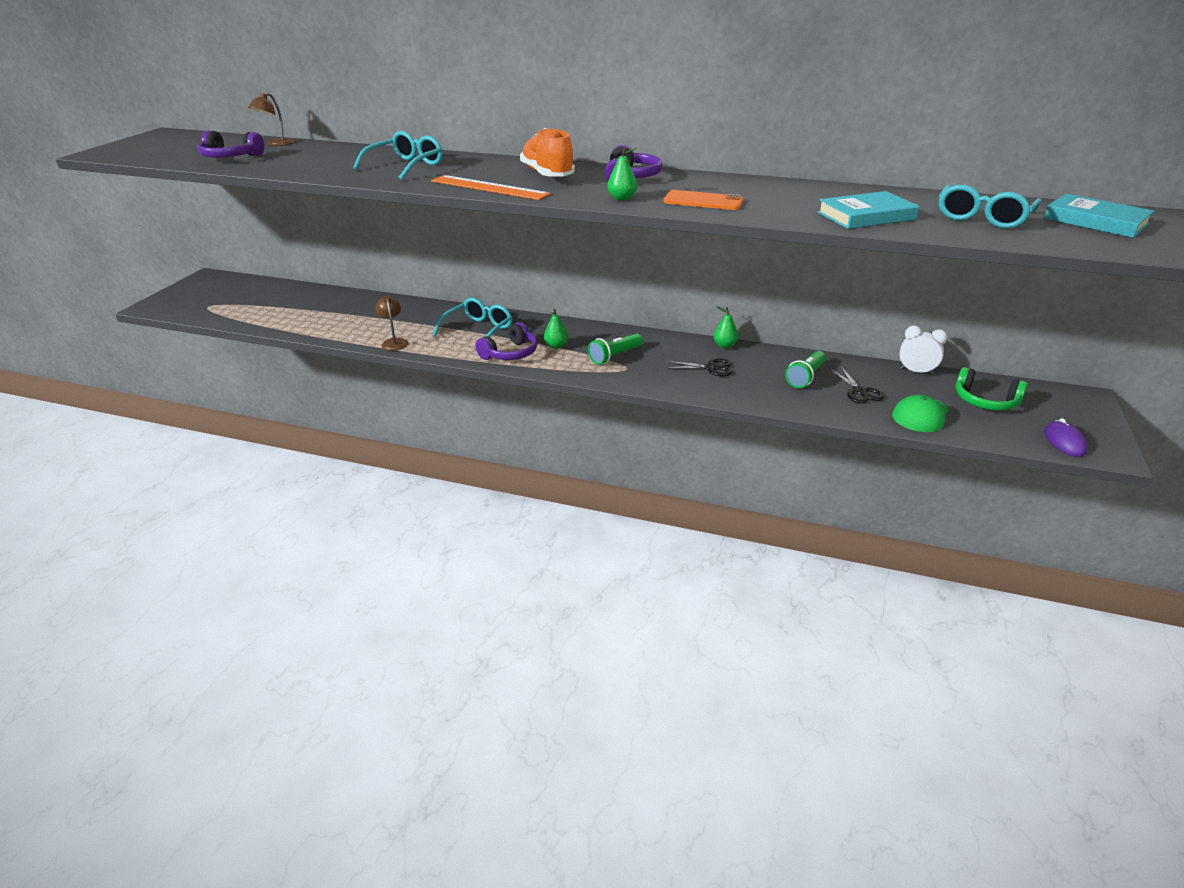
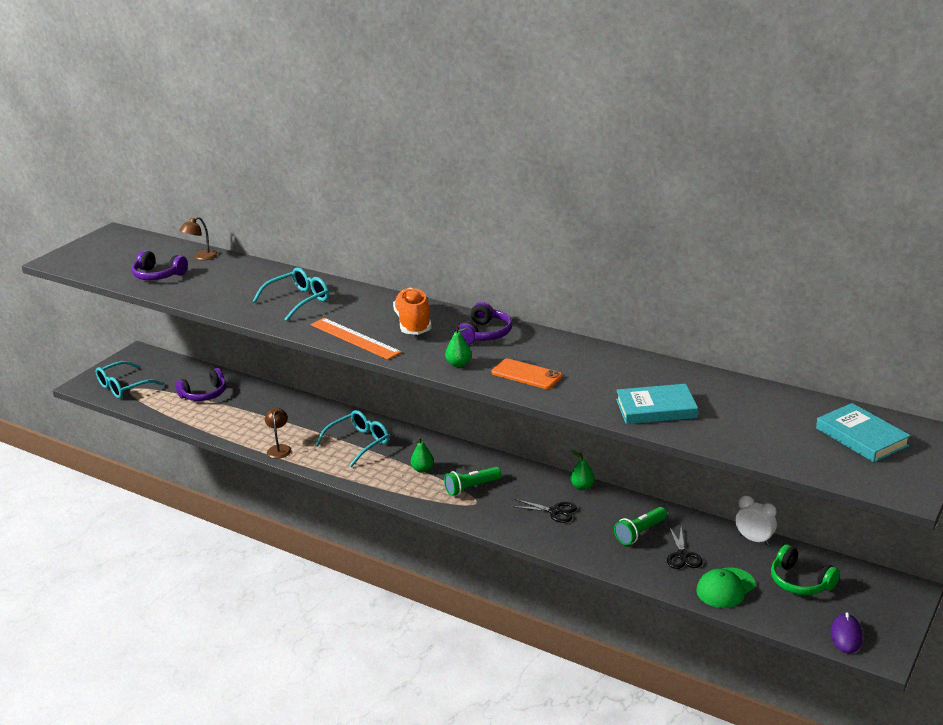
camera: 15 degrees right, 5 degrees down
purple headphones [475,322,537,360] -> purple headphones moved to [175,368,226,401]
turquoise glasses [939,184,1042,228] -> turquoise glasses moved to [96,361,163,399]

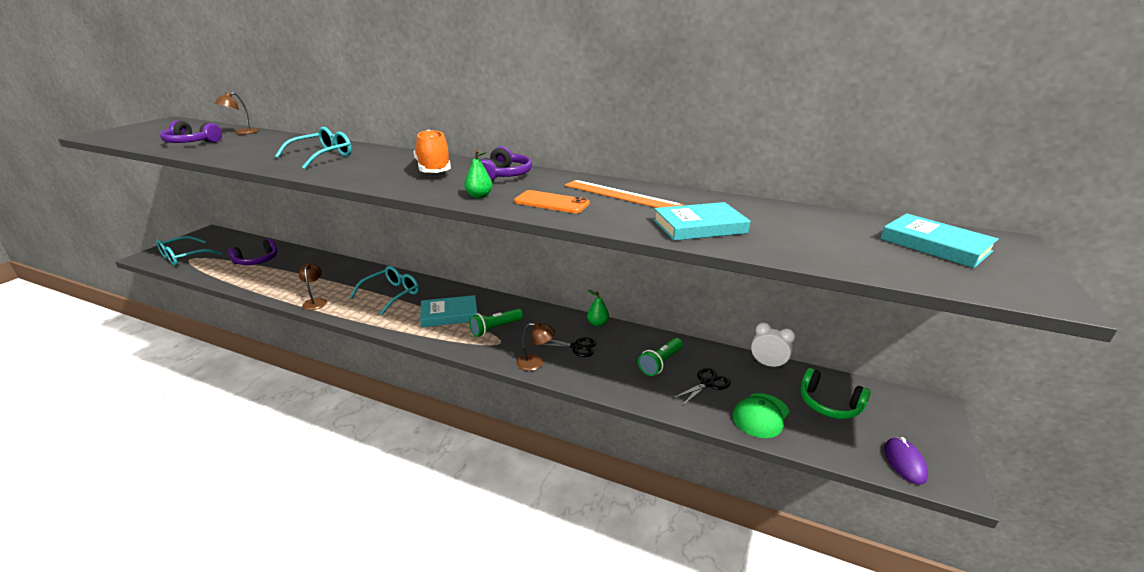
camera: 10 degrees left, 0 degrees up
orange ruler [311,318,402,360] -> orange ruler moved to [565,180,683,208]
green pear [411,437,434,473] -> turquoise book [420,295,477,327]
black scissors [667,527,702,569] -> black scissors turned 120 degrees counterclockwise [672,368,731,406]
none -> brown lamp [517,322,555,371]

